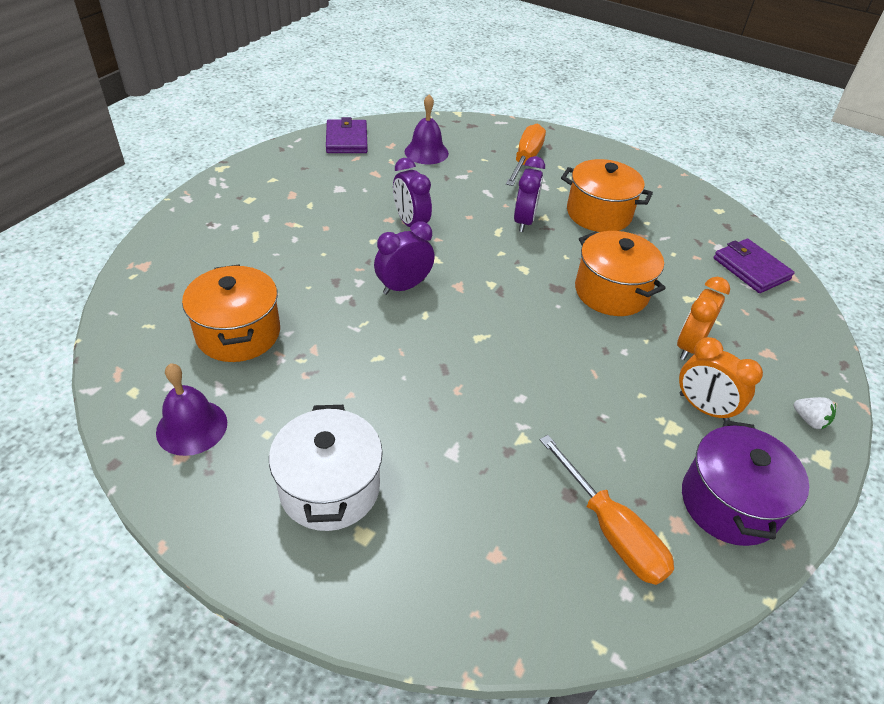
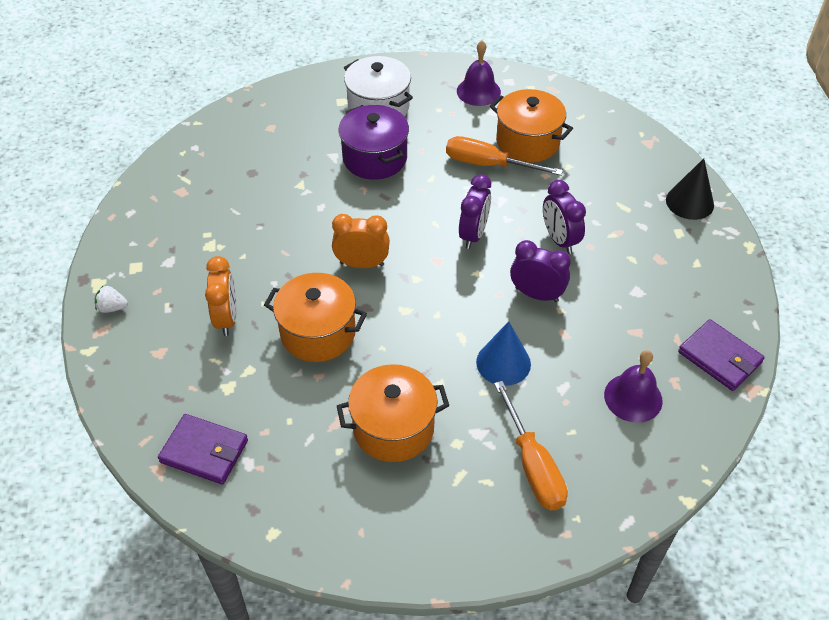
camera: 145 degrees right, 5 degrees up
purple clock [514,156,545,232] -> purple clock moved to [543,180,586,254]
orange screwdriver [540,435,674,585] -> orange screwdriver moved to [446,136,563,176]
orange clock [679,337,763,421] -> orange clock moved to [332,214,390,268]
purple pot [682,420,809,546] -> purple pot moved to [339,105,409,180]
none -> blue cone [476,321,531,386]
none -> black cone [666,158,714,220]

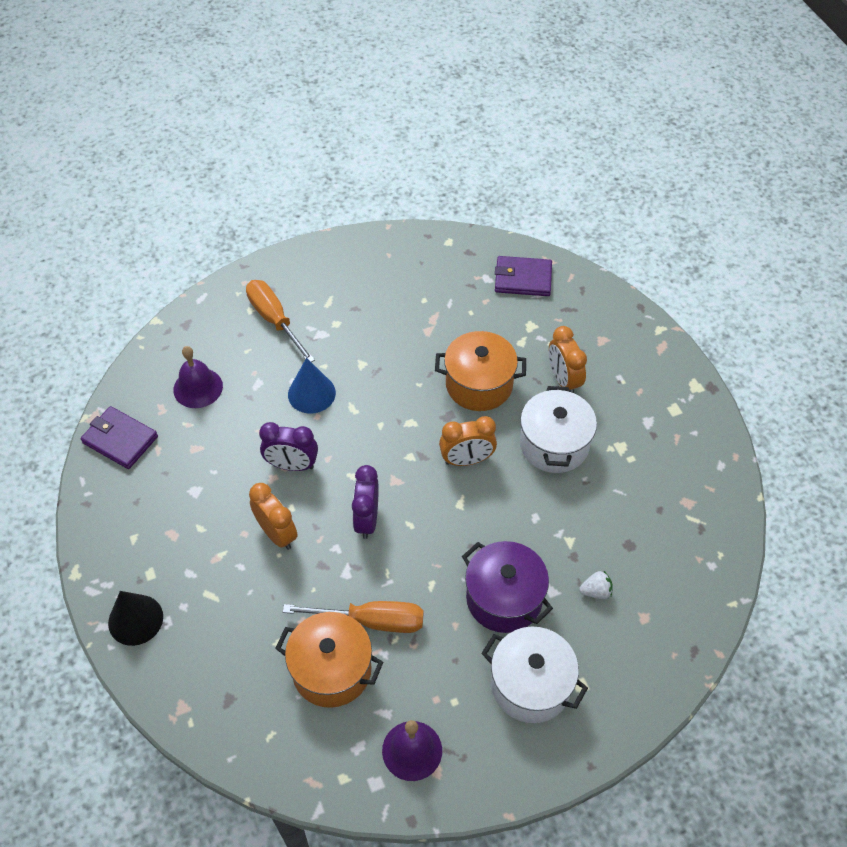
camera: 165 degrees right, 5 degrees up
white strawberry [95,285,128,313] -> white strawberry moved to [579,571,613,599]
orange pot [337,364,449,462] -> none
purple clock [543,180,586,254] -> orange clock [249,483,298,550]
none -> white pot [520,386,597,473]

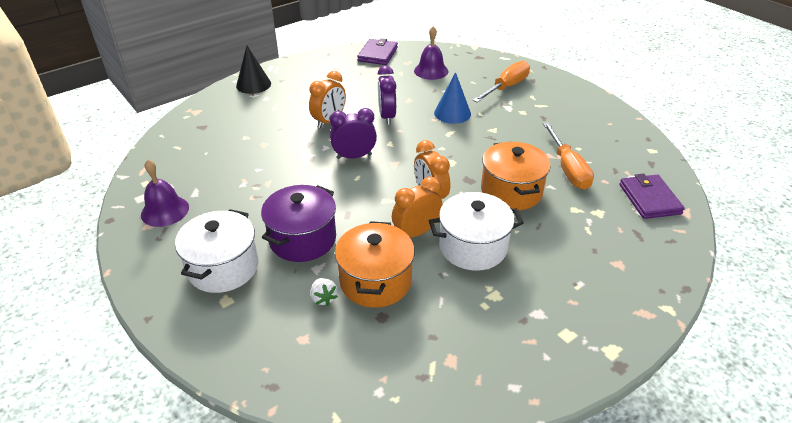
camera: 75 degrees right, 15 degrees down
orange pot [275,612,383,708] -> orange pot moved to [335,221,415,308]
orange screwdriver [283,601,424,633] -> orange screwdriver moved to [543,122,594,189]
orange clock [549,326,587,393] -> orange clock moved to [392,176,443,237]

